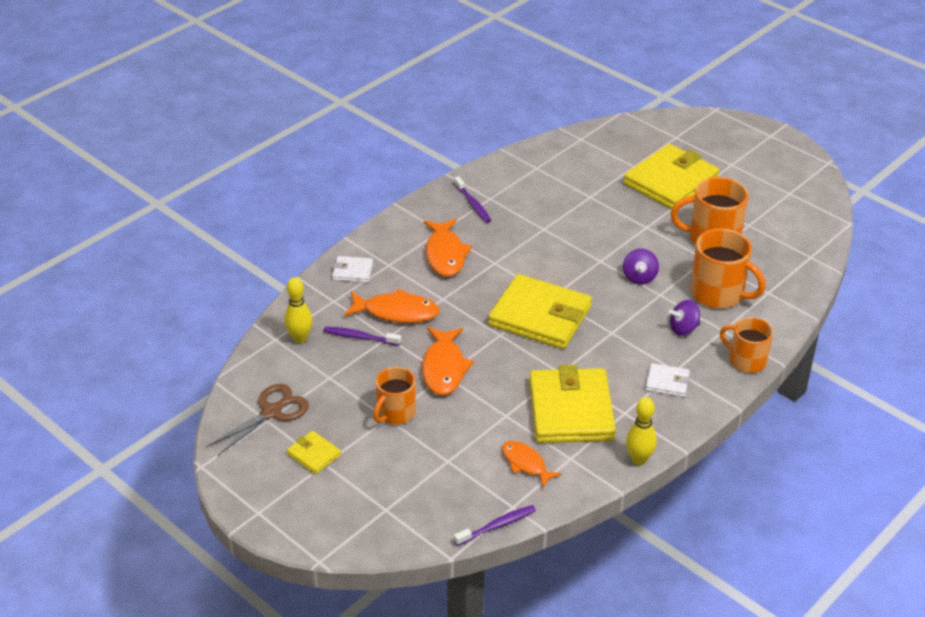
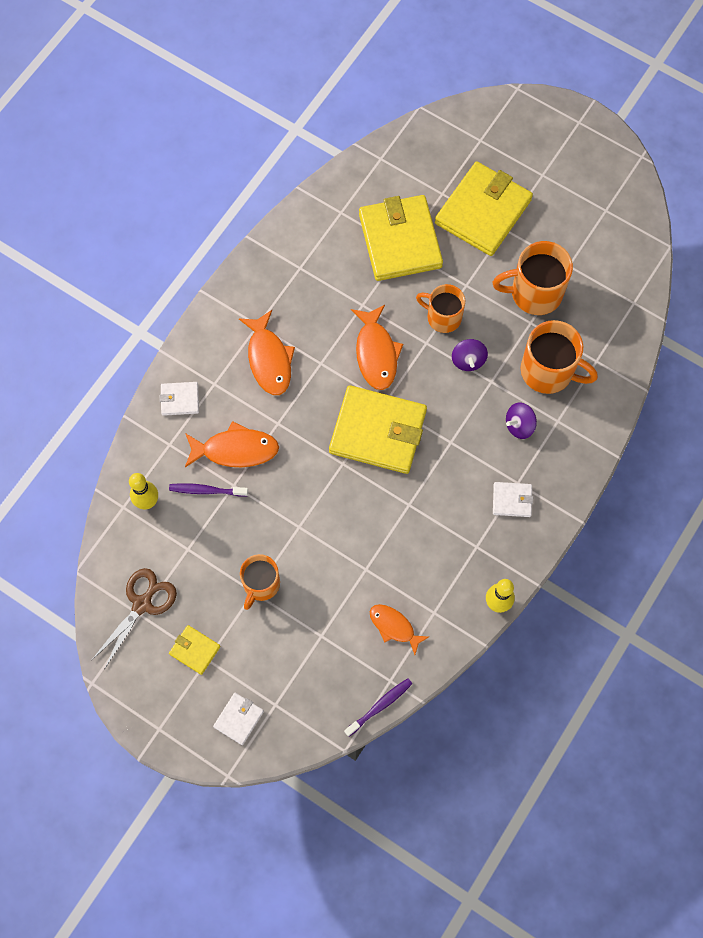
camera: 10 degrees left, 30 degrees up
orange fish [422,327,474,395] -> orange fish moved to [351,305,403,390]
purple toothbrush [454,176,492,223] -> none
yellow wallet [529,365,616,443] -> yellow wallet moved to [359,195,443,281]
orange mug [720,317,773,373] -> orange mug moved to [416,284,465,333]
none -> white wallet [213,693,264,745]

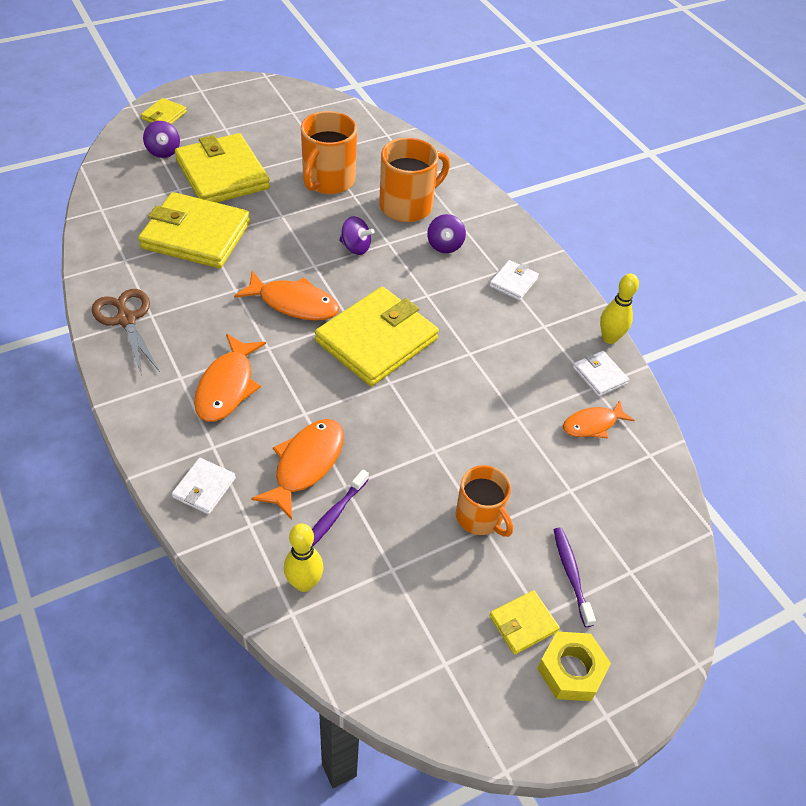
camera: 65 degrees left, 20 degrees down
brown scissors [92,568,177,668] -> brown scissors moved to [92,289,160,376]
white wallet [213,693,264,745] -> white wallet moved to [573,351,629,397]
orange fish [239,310,295,395] -> orange fish turned 90 degrees clockwise [194,334,266,422]
purple toothbrush [344,678,412,737] -> purple toothbrush moved to [554,528,596,627]
orange mug [416,284,465,333] -> none
none -> yellow wallet [141,98,187,124]
none -> purple spinning top [143,121,180,158]
none -> yellow nut [537,631,611,701]

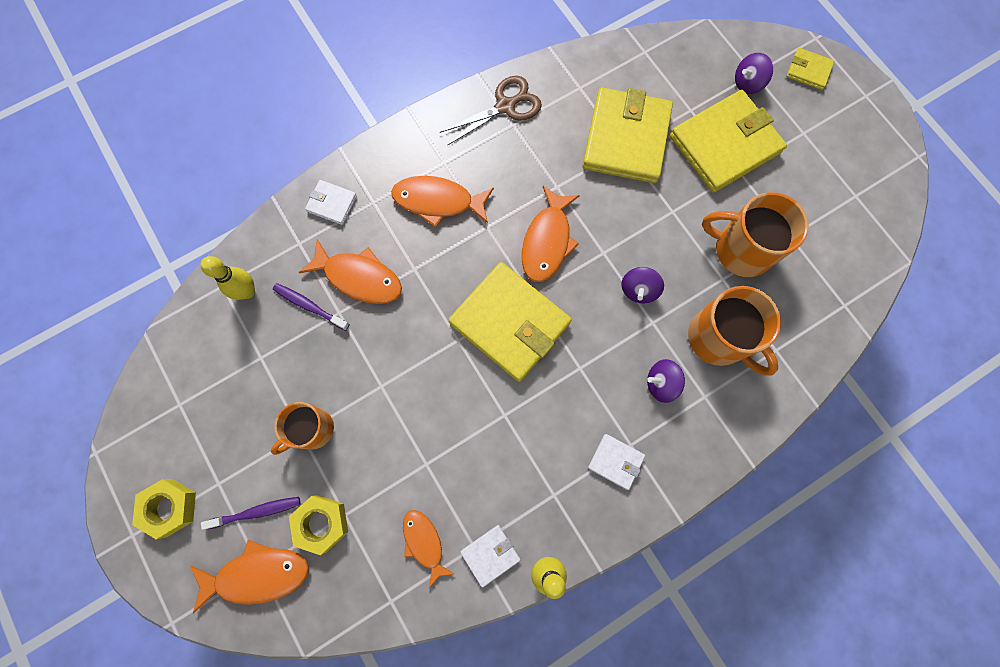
camera: 90 degrees right, 25 degrees up
yellow wallet [489,590,560,655] -> none
none -> orange fish [190,540,309,613]
none -> yellow nut [289,495,348,555]

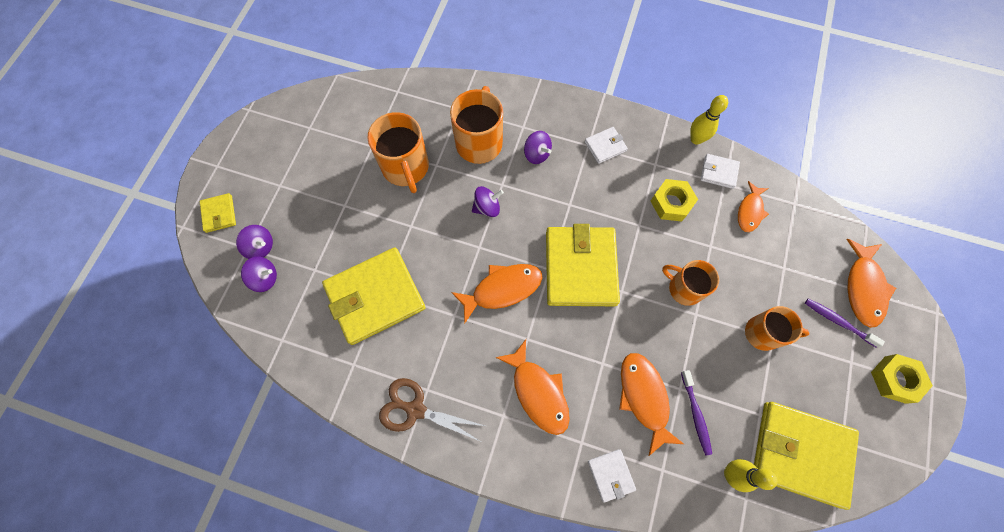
camera: 130 degrees left, 5 degrees down
orange fish [190,540,309,613] -> orange fish turned 120 degrees counterclockwise [846,239,896,328]
yellow nut [289,495,348,555] -> yellow nut moved to [651,179,698,222]
white wallet [588,434,645,490] -> white wallet turned 75 degrees clockwise [585,127,628,164]
yellow wallet [670,90,787,193] -> yellow wallet moved to [754,402,859,510]
none -> purple spinning top [241,256,277,292]
none -> orange mug [662,260,719,306]

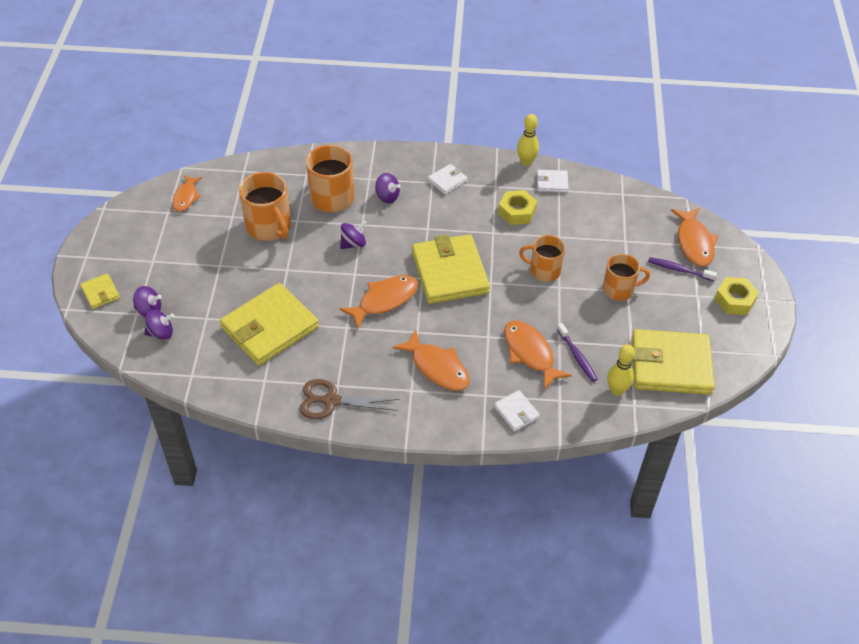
camera: 15 degrees left, 20 degrees down
orange fish [738,181,769,232] -> orange fish moved to [172,175,202,211]

